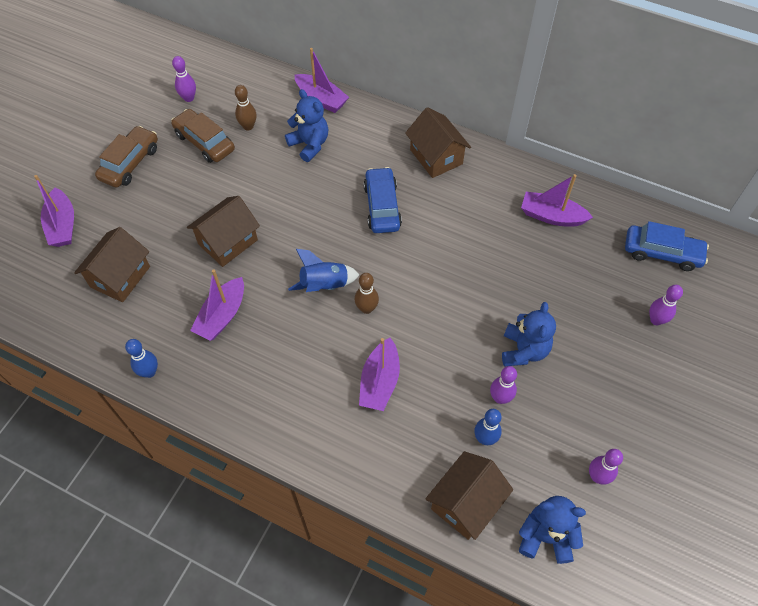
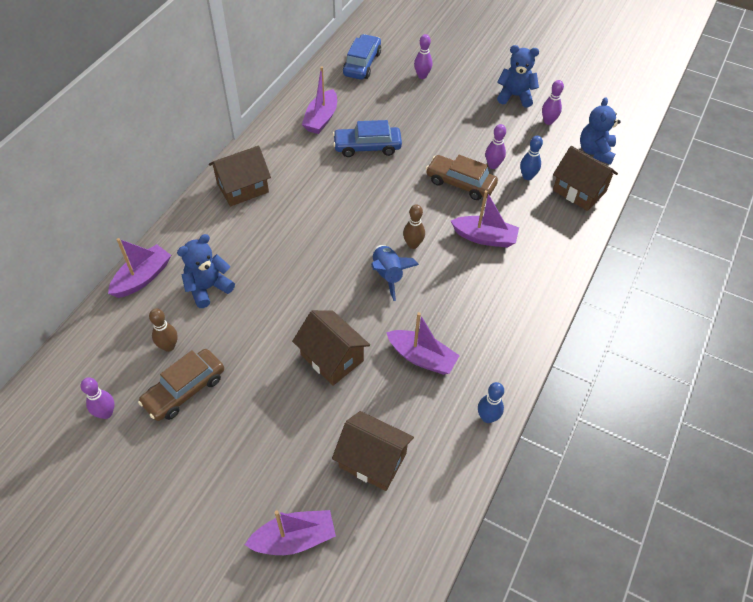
camera: 90 degrees left, 5 degrees down
brown car [95,126,158,188] -> brown car moved to [426,155,498,200]
blue car [364,167,402,233] -> blue car moved to [333,120,402,157]
blue teddy bear [502,302,556,366] -> blue teddy bear moved to [497,45,539,108]

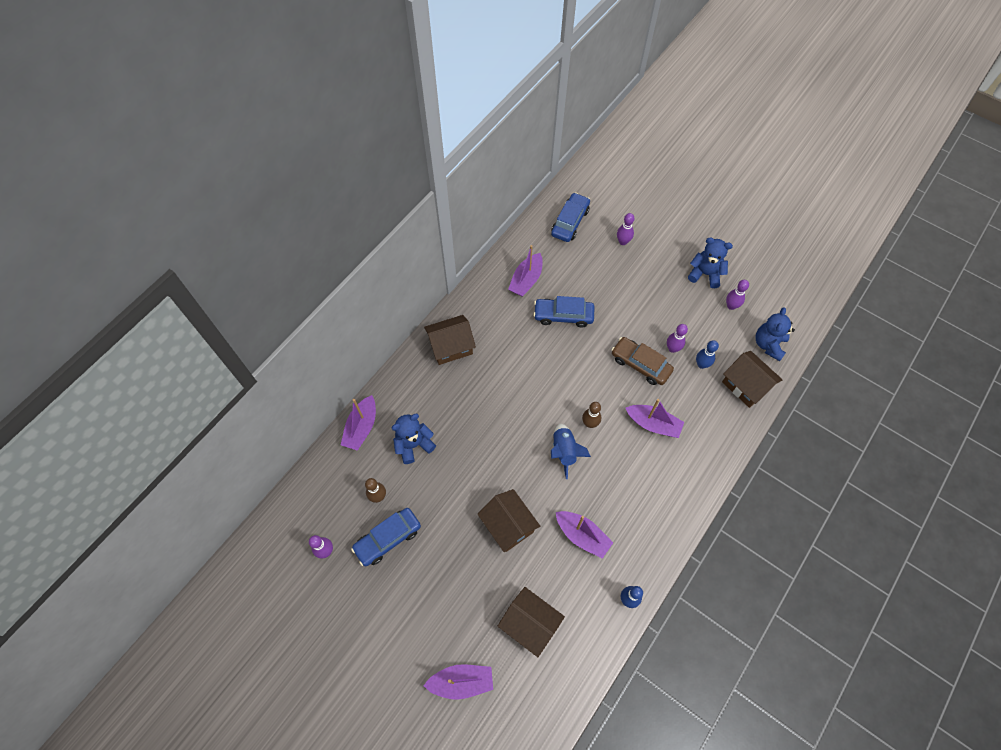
camera: 10 degrees right, 10 degrees up
purple boat [108,238,171,298] -> purple boat turned 150 degrees clockwise [341,395,376,451]
brown car [138,349,224,421] -> blue car [351,508,421,566]

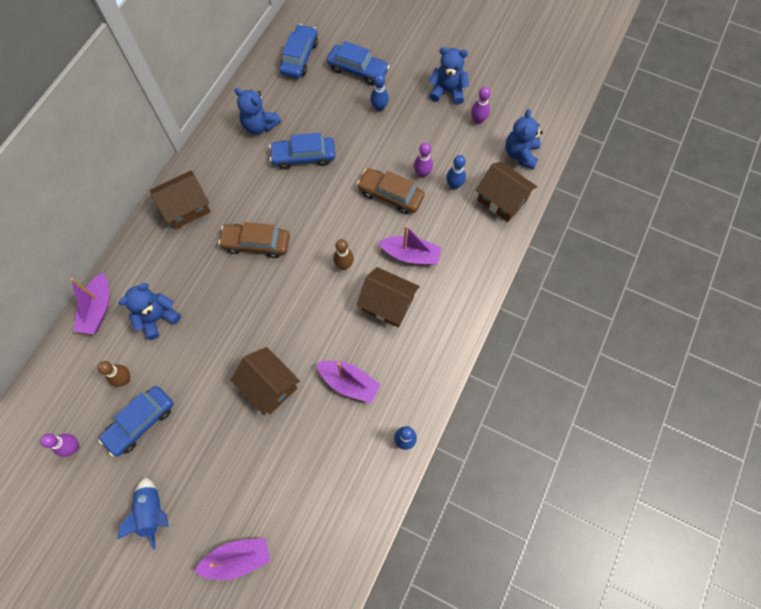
camera: 10 degrees left, 5 degrees up
brown house [498,587,565,657] -> brown house moved to [356,267,420,327]
purple boat [508,245,543,297] -> blue teddy bear [234,88,281,134]
blue rocket [551,424,591,479] -> blue rocket moved to [117,477,169,550]
purple bowling pin [617,213,635,245] -> blue car [327,41,390,85]
none -> brown car [218,222,290,258]
none -> blue bowling pin [370,74,389,112]

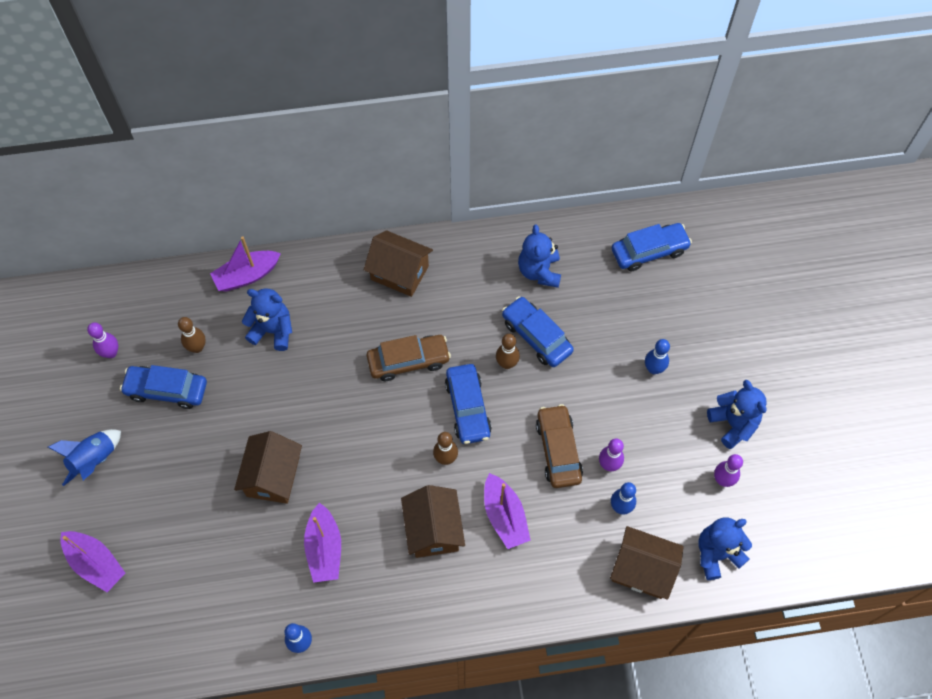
camera: 55 degrees right, 5 degrees down
brown car [218,222,290,258] -> brown car turned 105 degrees clockwise [367,335,451,381]
blue car [327,41,390,85] -> blue car moved to [445,364,492,444]
brown house [476,162,537,222] -> brown house turned 75 degrees counterclockwise [610,526,684,600]
none -> brown bowling pin [496,334,520,369]

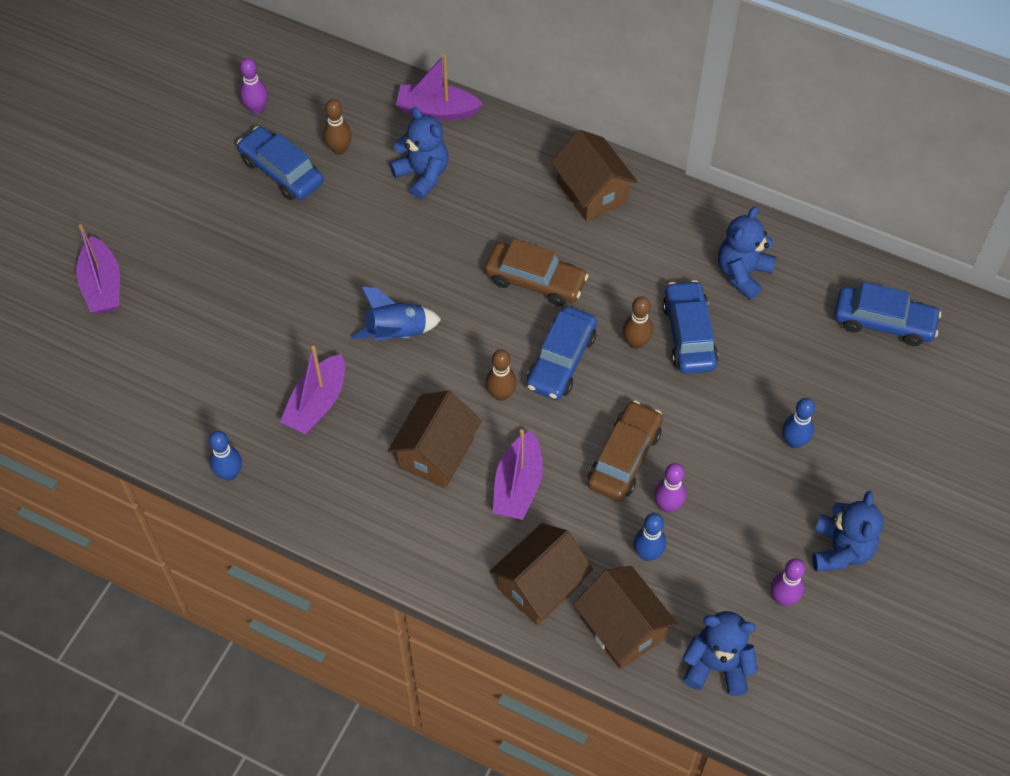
camera: 35 degrees right, 5 degrees down
blue rocket [48,429,121,486] -> blue rocket moved to [351,287,441,340]
brown house [234,431,302,504] -> brown house moved to [489,523,593,626]

